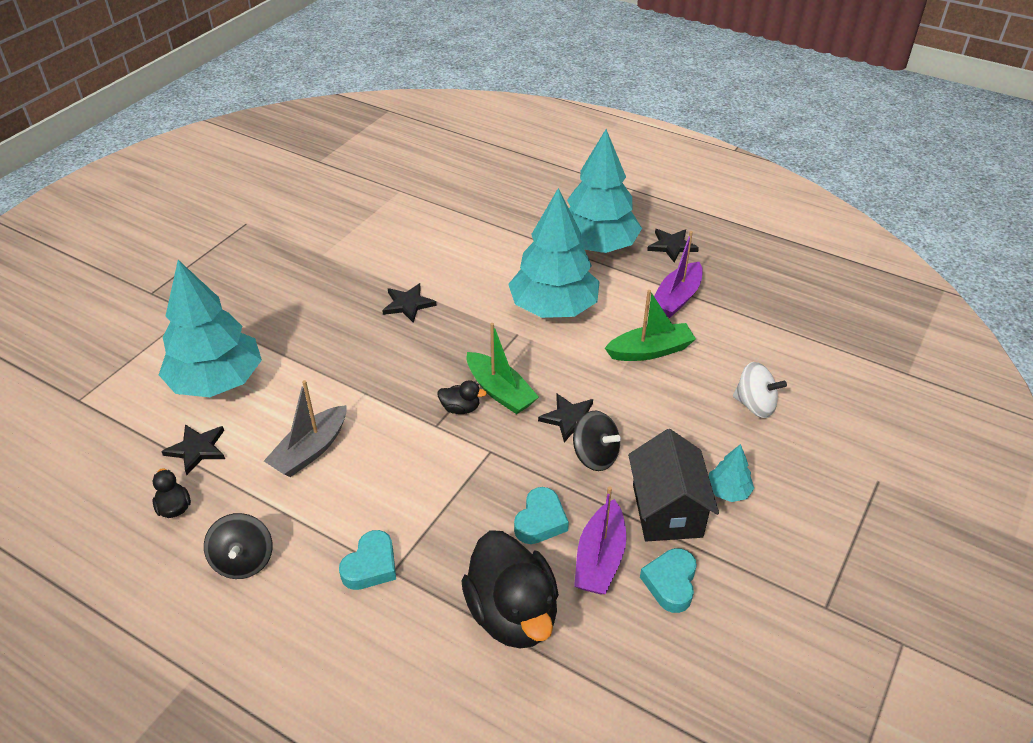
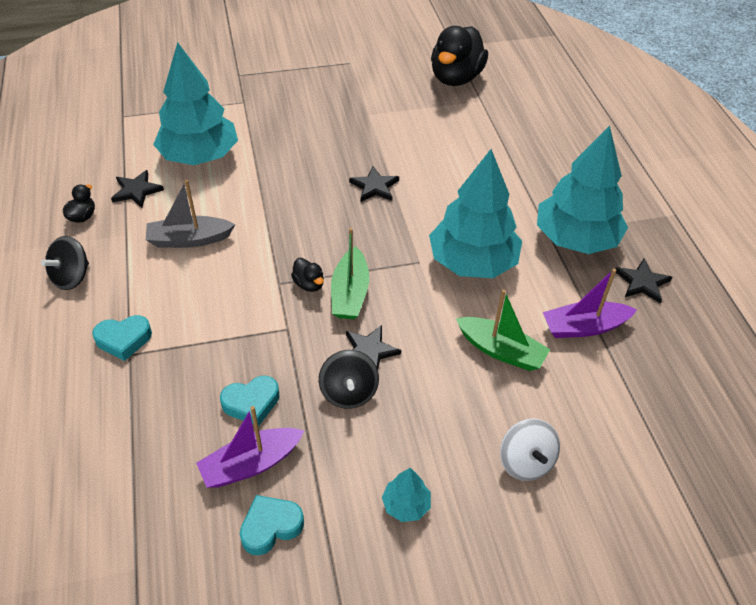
camera: 45 degrees right, 5 degrees up
black duck [461,530,559,649] -> black duck moved to [431,26,488,86]
black house [628,429,719,541] -> none

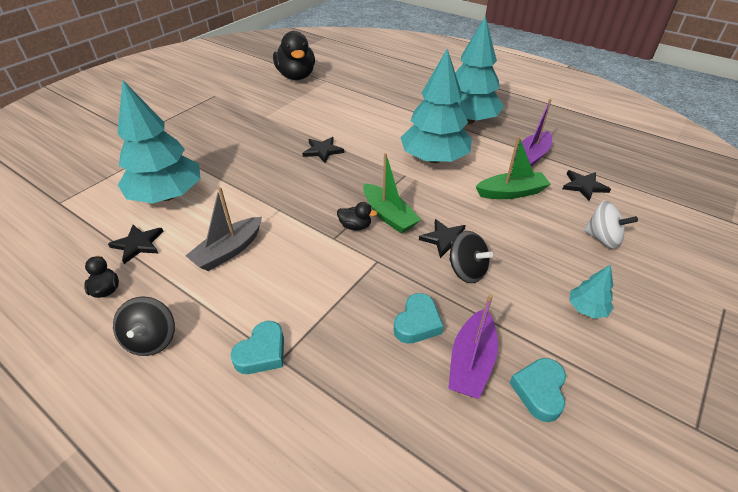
camera: 40 degrees left, 5 degrees down
black star [615,259,672,303] -> black star moved to [563,170,611,201]

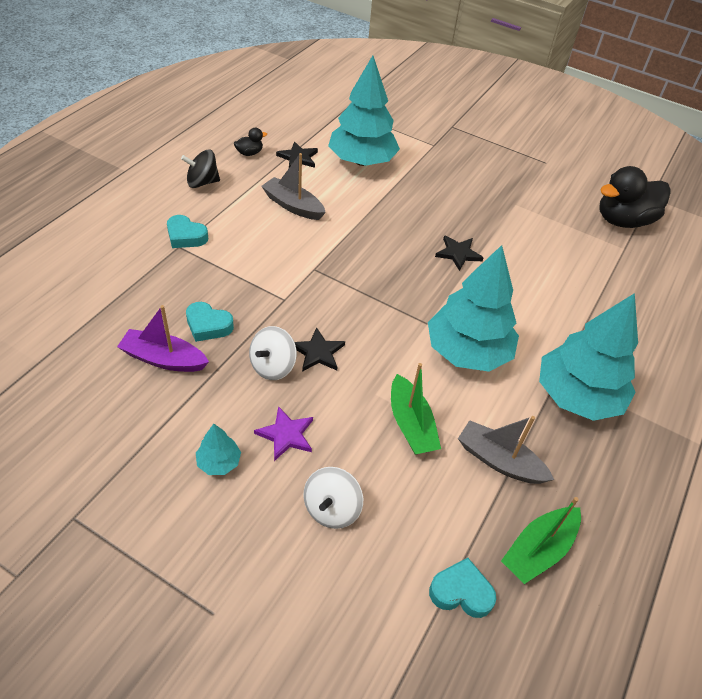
camera: 80 degrees right, 5 degrees up
black duck [337,202,377,230] -> none
green boat [363,153,421,233] -> green boat moved to [501,497,581,584]
black spinning top [449,231,493,283] -> white spinning top [249,326,297,380]
turquoise heart [510,358,566,422] -> turquoise heart moved to [429,558,496,618]
purple boat [515,99,552,166] -> grey boat [458,416,554,484]
black star [563,170,611,201] -> none
none -> purple star [254,406,313,461]

